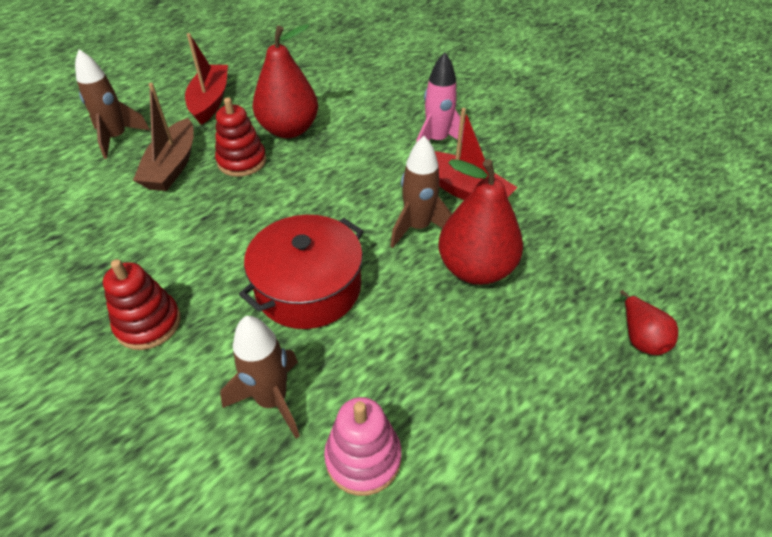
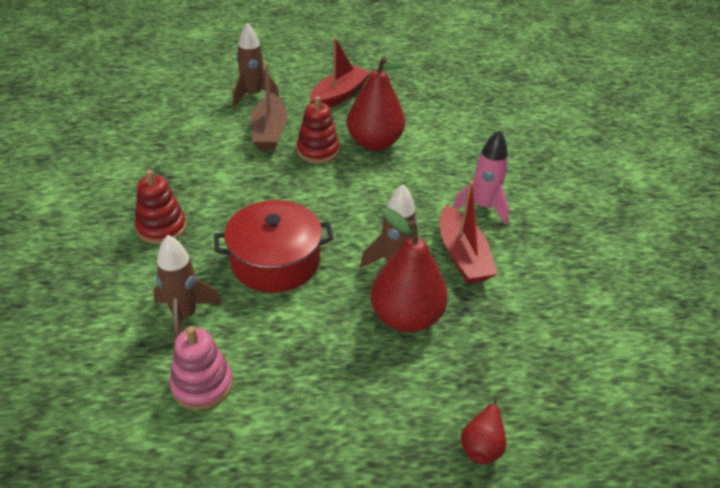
camera: 35 degrees right, 5 degrees down
brown boat [133,83,194,191] -> brown boat turned 45 degrees counterclockwise [251,63,287,151]

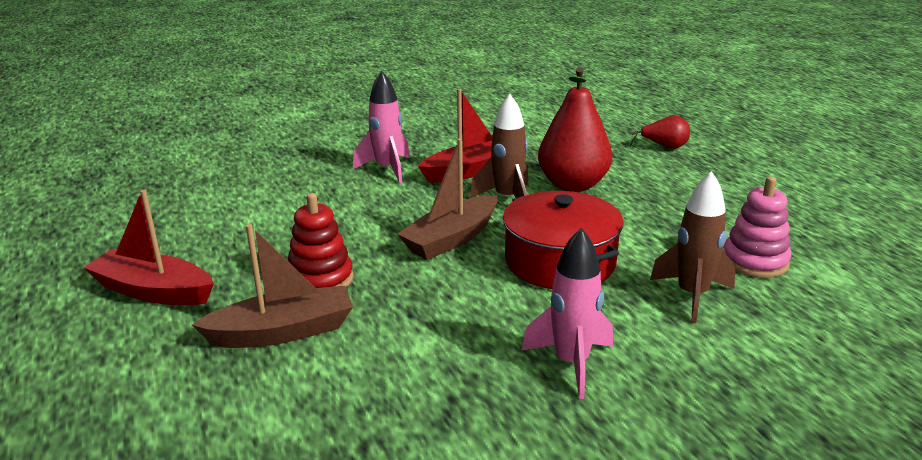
camera: 105 degrees left, 15 degrees down
red stacking toy [135,170,186,244] -> pink rocket [522,228,613,399]
brown rocket [233,23,280,107] -> none
red pear [347,56,406,151] -> none
none -> brown boat [397,138,497,260]

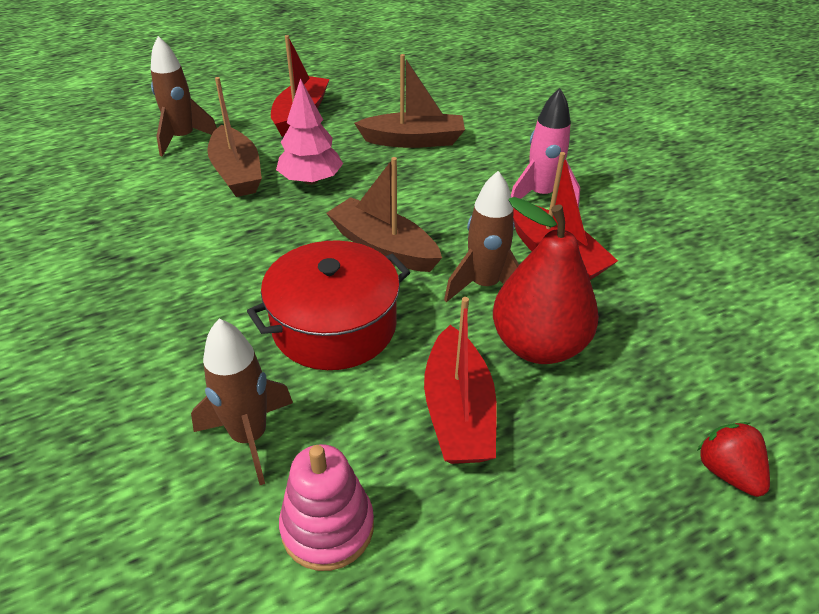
camera: 85 degrees right, 15 degrees up
red stacking toy [288,193,353,288] -> pink tree [276,78,343,185]
pink rocket [522,228,613,399] -> none
red pear [629,115,690,149] -> red strawberry [697,422,770,497]
none -> brown rocket [151,36,217,157]
none -> brown boat [354,54,465,148]
none -> red boat [424,297,497,464]

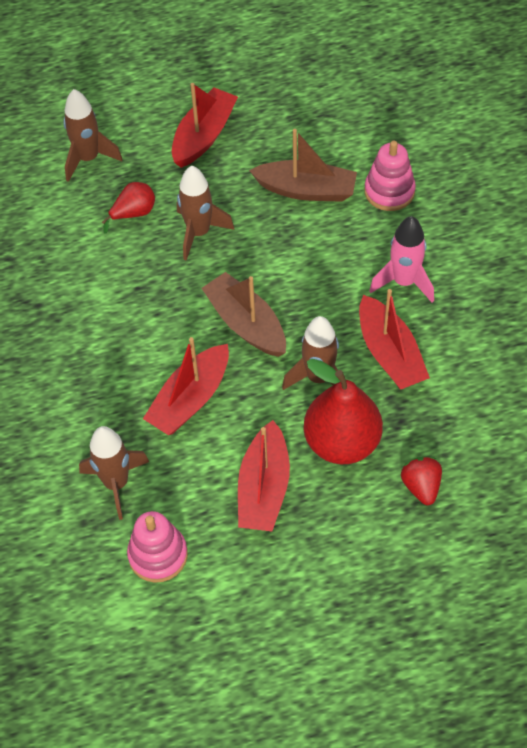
camera: 15 degrees right, 15 degrees up
brown boat [207,77,262,197] -> red pear [102,182,155,234]
red pot [247,240,410,370] -> red boat [143,337,229,435]
pink tree [276,78,343,185] -> brown rocket [177,165,235,261]
red strawberry [697,422,770,497] -> red strawberry moved to [401,457,442,505]
none -> pink stacking toy [364,141,416,211]

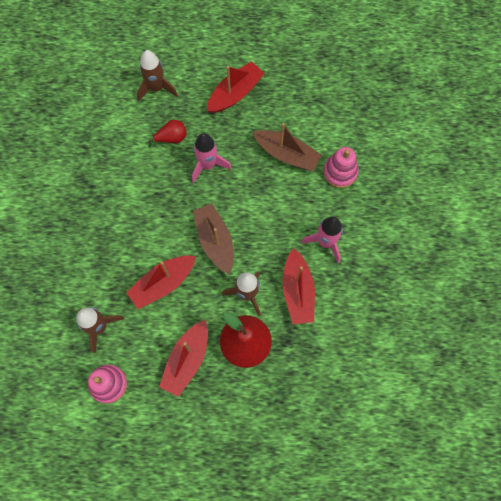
camera: 15 degrees right, 15 degrees up
brown rocket [177,165,235,261] -> pink rocket [192,133,232,183]
red strawberry [401,457,442,505] -> none

